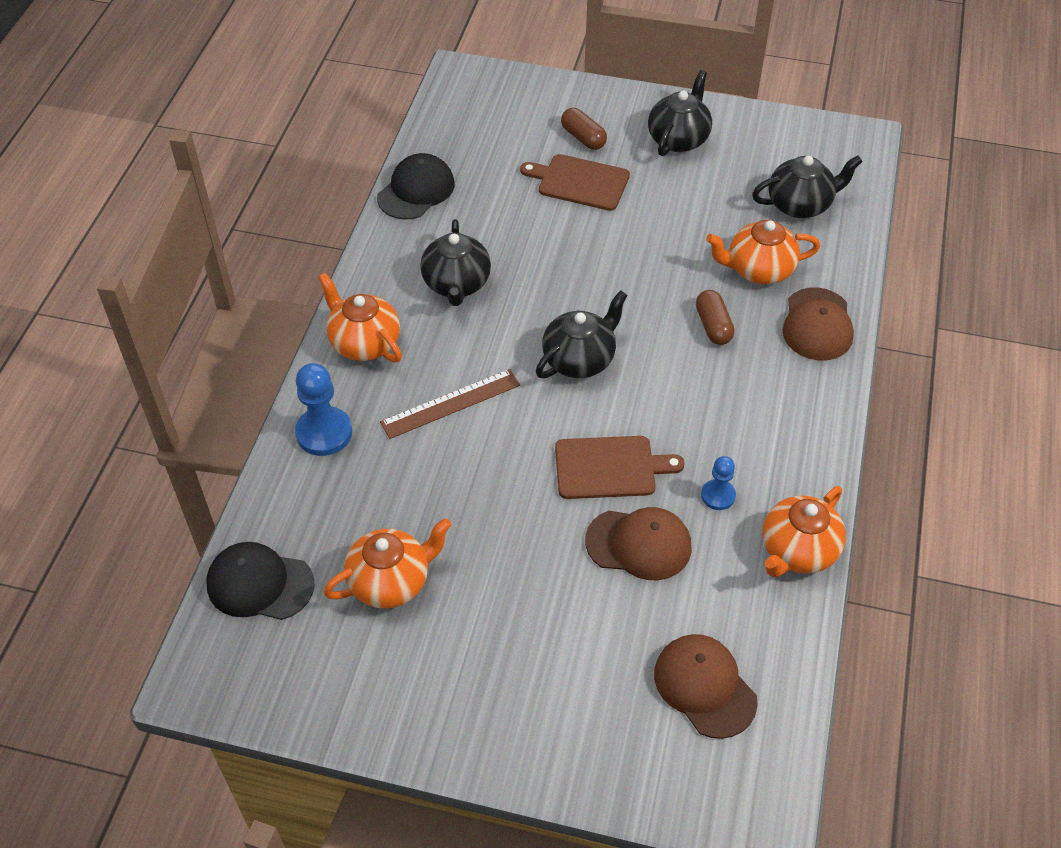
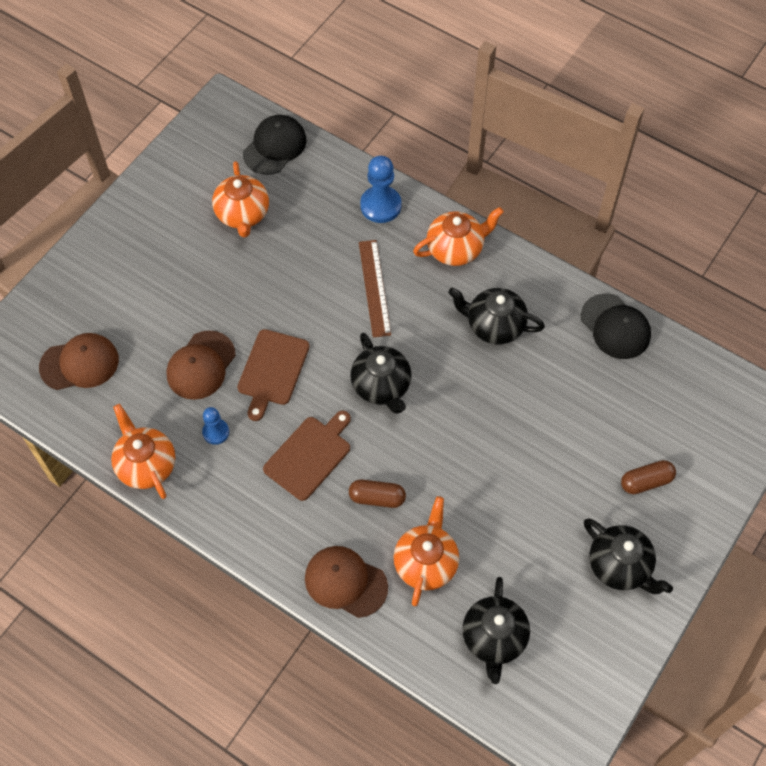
camera: 110 degrees right, 10 degrees up
brown cutting board [520,154,630,211] -> brown cutting board moved to [263,411,351,501]

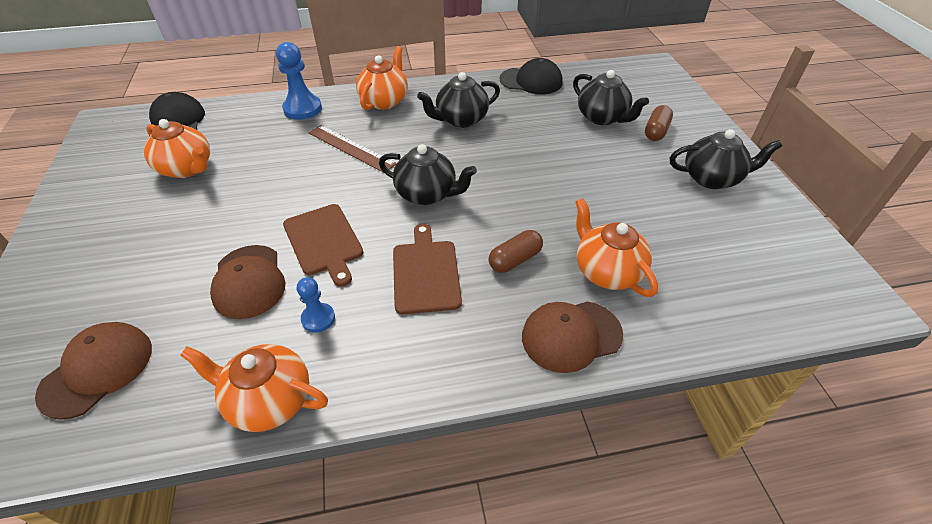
camera: 45 degrees left, 15 degrees down
black teapot [462,577,530,684] -> black teapot moved to [573,70,649,125]

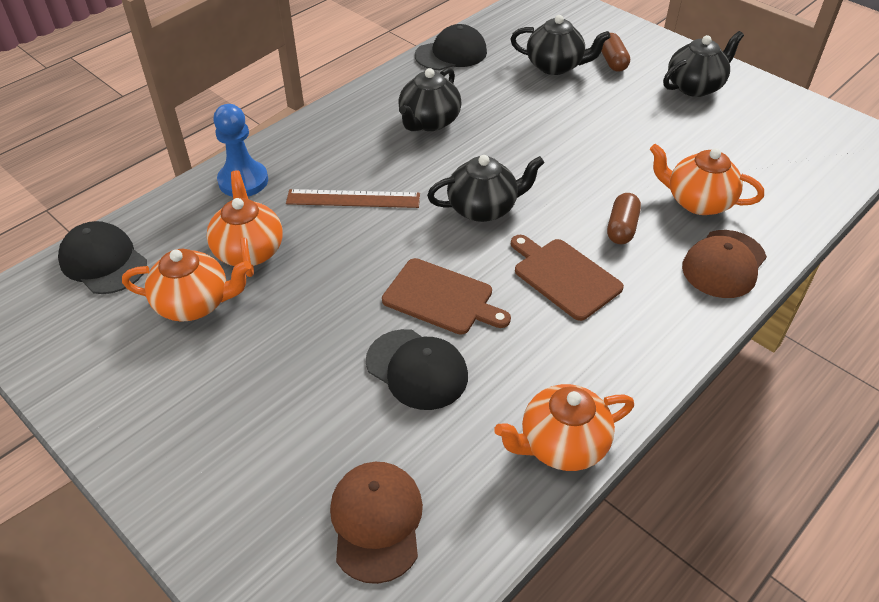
camera: 35 degrees left, 0 degrees up
brown cap [210,245,286,319] -> black cap [366,329,468,410]
blue pawn [297,277,335,333] -> none
orange teapot [356,46,408,110] -> orange teapot moved to [207,170,283,277]

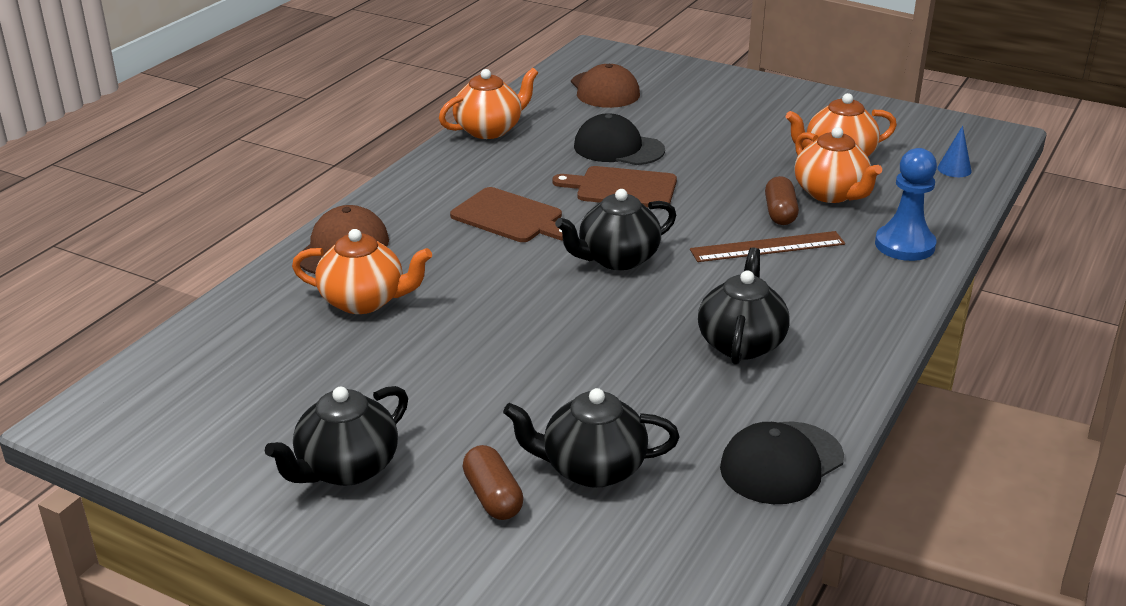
camera: 165 degrees right, 15 degrees down
black cap [58,221,147,294] -> blue cone [937,126,972,177]
brown capsule [607,193,641,244] -> brown capsule moved to [765,176,799,225]

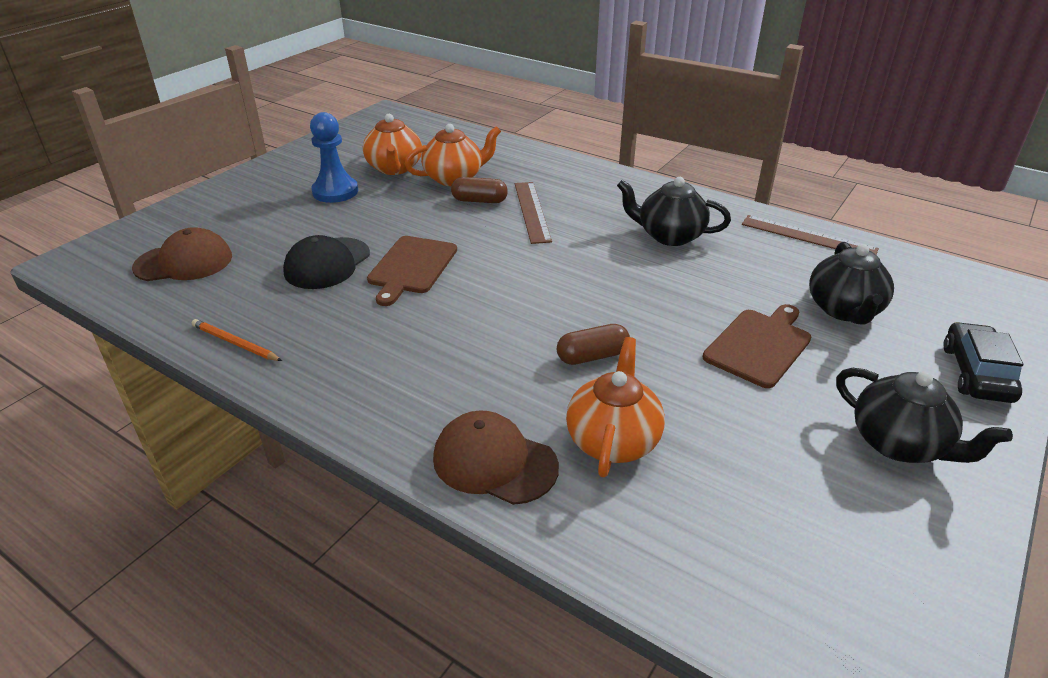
camera: 85 degrees left, 5 degrees up
orange teapot [439,68,538,139] -> orange pencil [192,319,282,361]
brown cutting board [450,187,563,242] -> brown cutting board moved to [703,304,811,388]
brown capsule [463,445,524,520] -> brown capsule moved to [557,324,630,365]
black teapot [555,189,676,270] -> none
black cap [720,421,844,504] -> brown ruler [742,215,879,254]
blue pawn [875,148,937,261] -> blue pawn moved to [310,112,358,203]
blue cone [937,126,972,177] -> none
none -> black car [943,322,1023,403]

